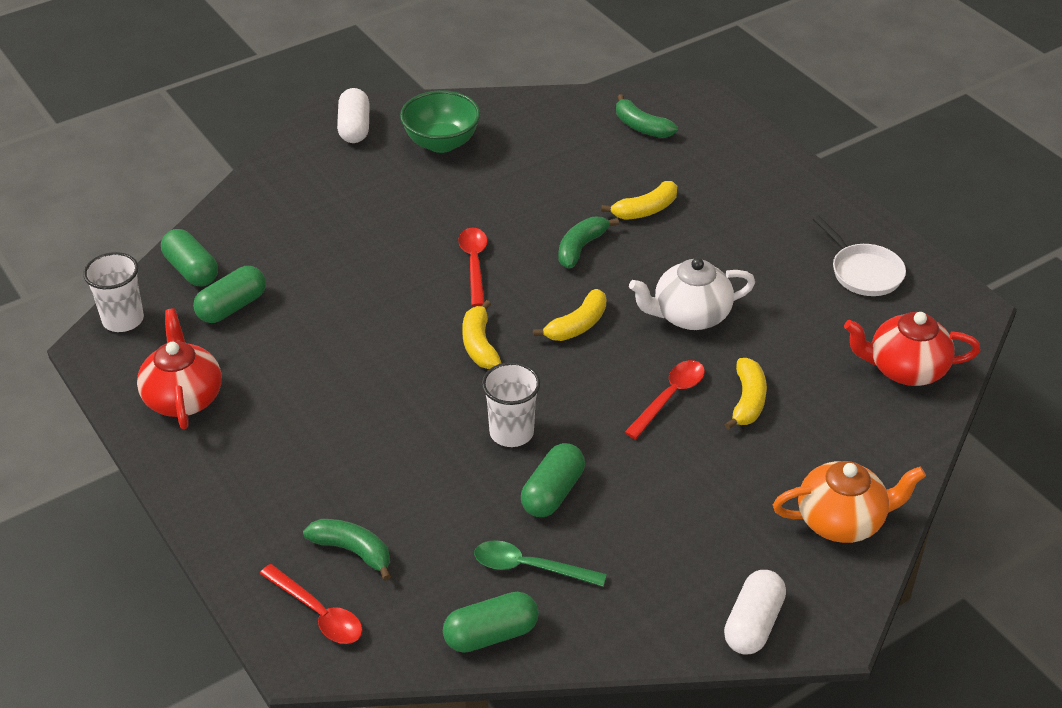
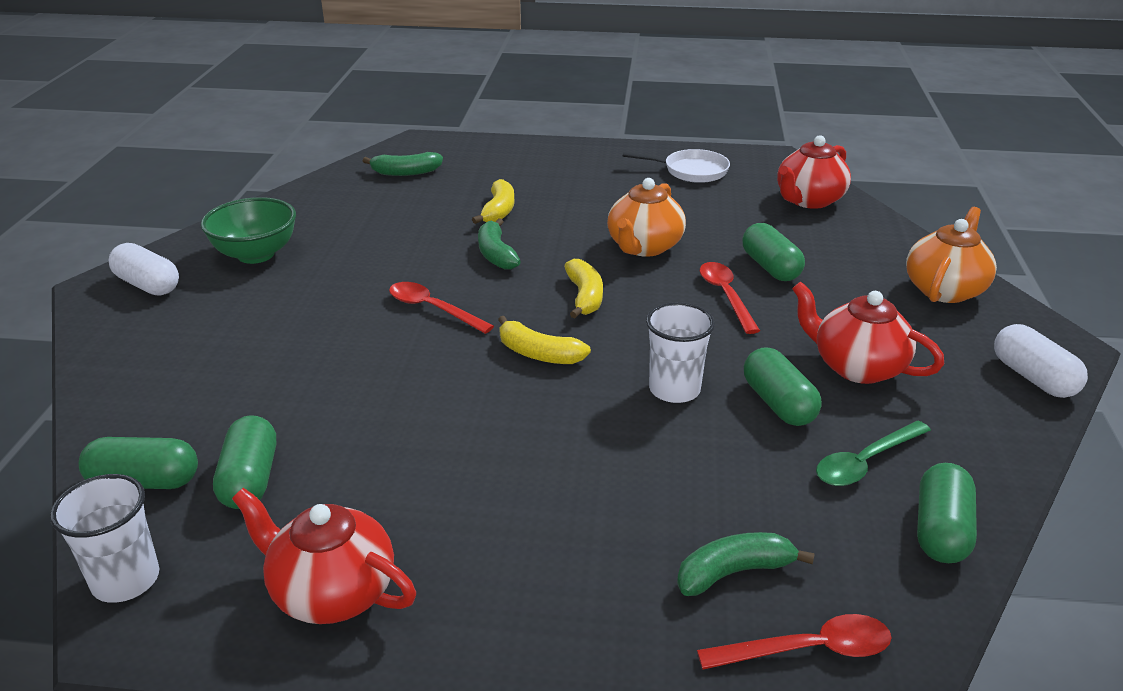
camera: 50 degrees left, 10 degrees down
white teapot [629,258,755,330] -> orange teapot [607,178,686,257]
yellow banana [724,358,767,430] -> green capsule [742,223,805,281]
none -> red teapot [792,281,944,384]

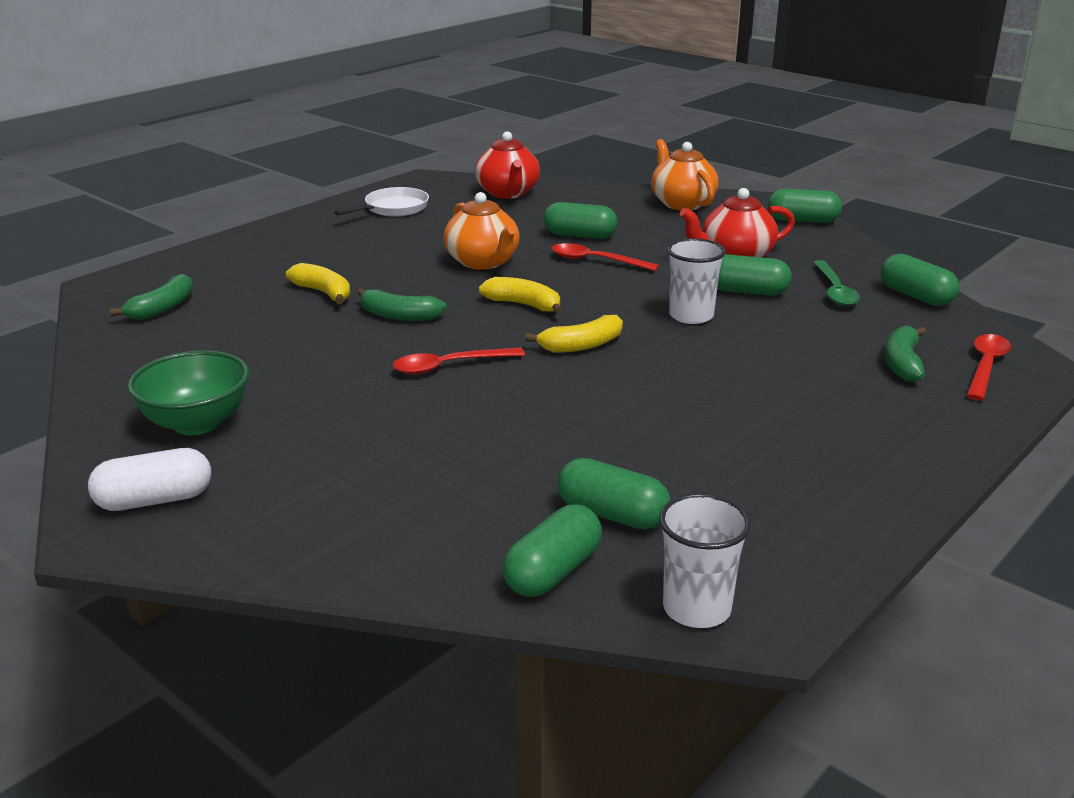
camera: 55 degrees left, 5 degrees down
red teapot [232,488,416,624] -> none
white capsule [994,324,1088,398] -> green capsule [768,189,842,223]

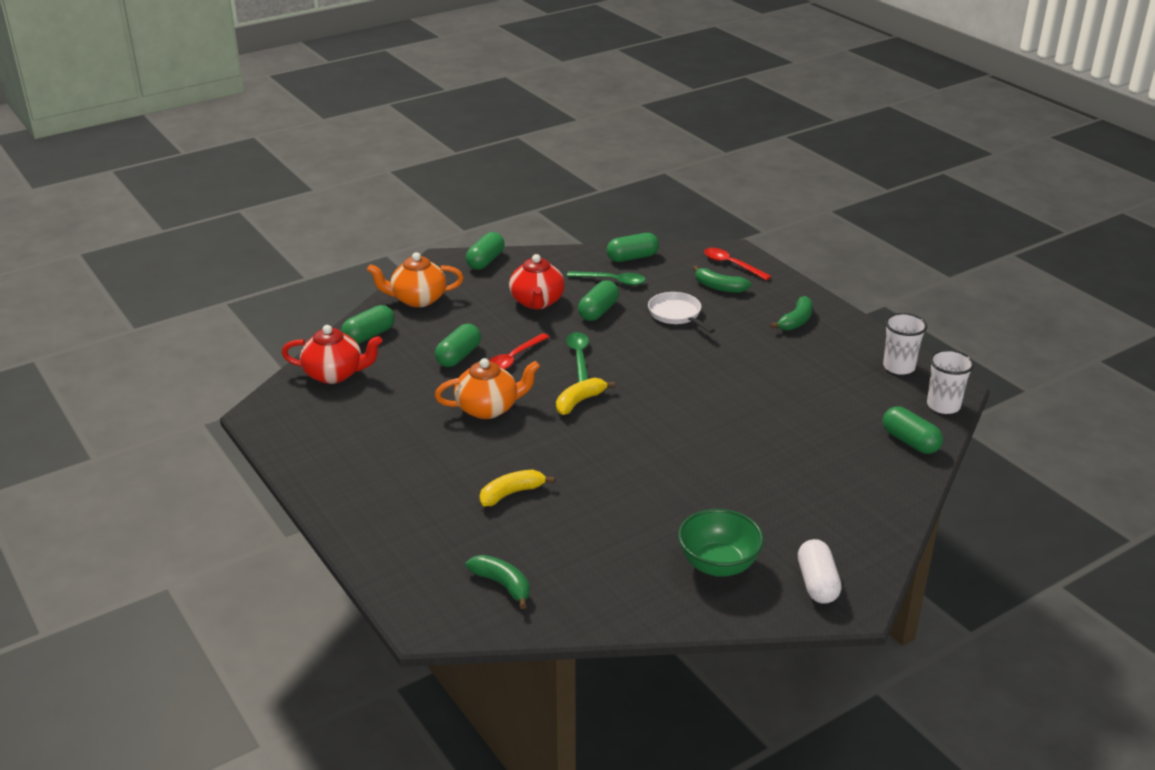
camera: 75 degrees left, 5 degrees up
white pan [334,187,429,217] -> white pan moved to [648,292,715,333]
green banana [357,288,447,321] -> green banana moved to [770,296,813,331]
red spoon [393,347,525,375] -> none
yellow banana [525,315,623,353] -> none
green capsule [557,458,670,529] -> green capsule moved to [341,305,395,344]
white cup [667,238,726,324] -> white cup moved to [883,313,927,375]
none -> green spoon [566,332,589,382]

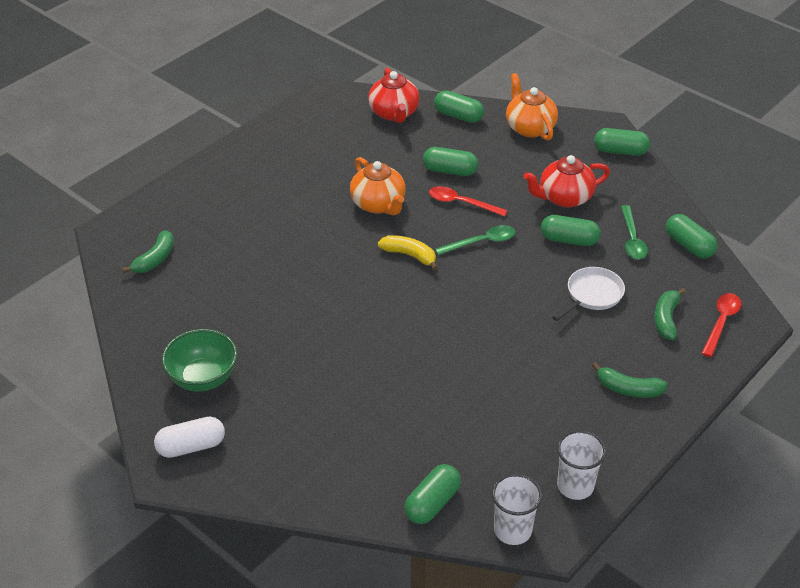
camera: 75 degrees right, 10 degrees up
yellow banana [480,470,555,506] -> none

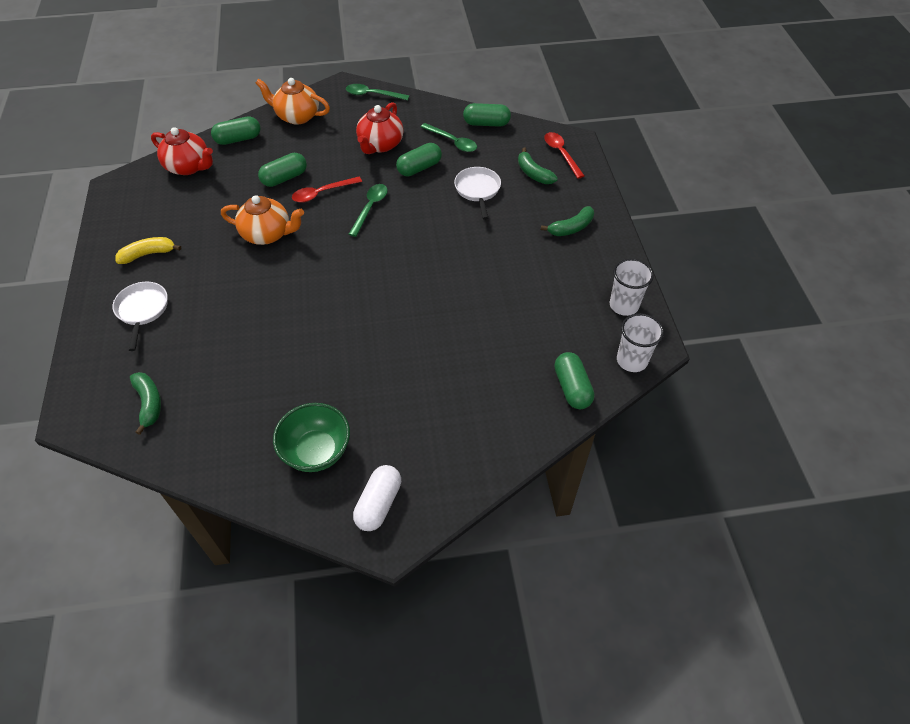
camera: 50 degrees left, 10 degrees up
yellow banana [378,235,438,270] -> yellow banana moved to [115,237,181,264]
green capsule [594,128,650,156] -> green spoon [346,84,409,100]
none -> white pan [112,282,168,351]

